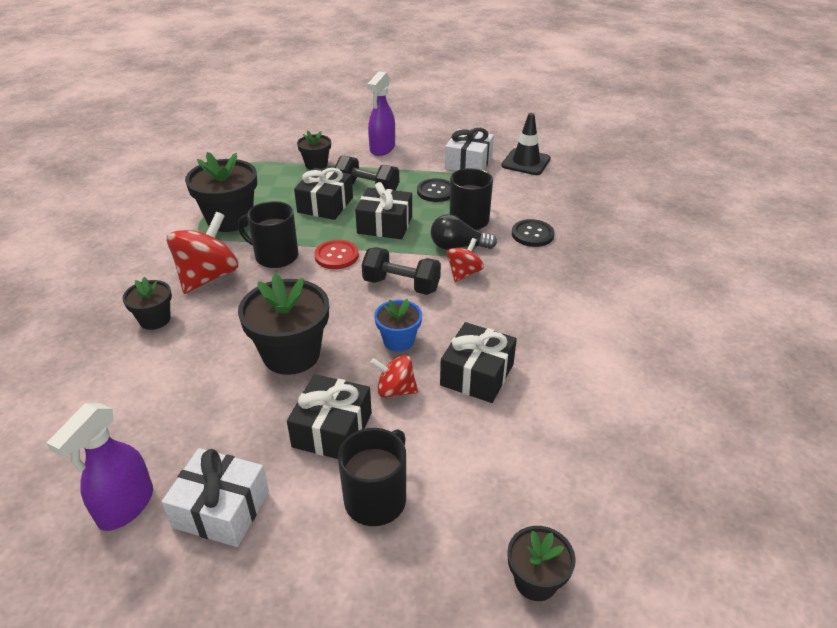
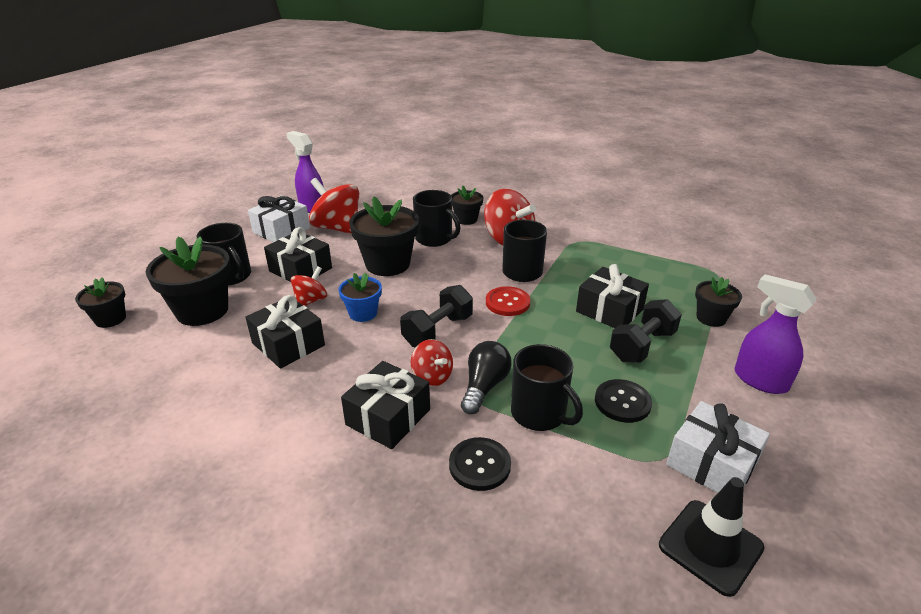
camera: 110 degrees right, 5 degrees down
black flower pot [185,152,257,232] -> black flower pot moved to [146,236,231,326]
black gift [355,182,412,239] -> black gift moved to [341,361,430,449]
none -> red spinning top [309,178,359,234]
none -> black mug [413,190,461,247]

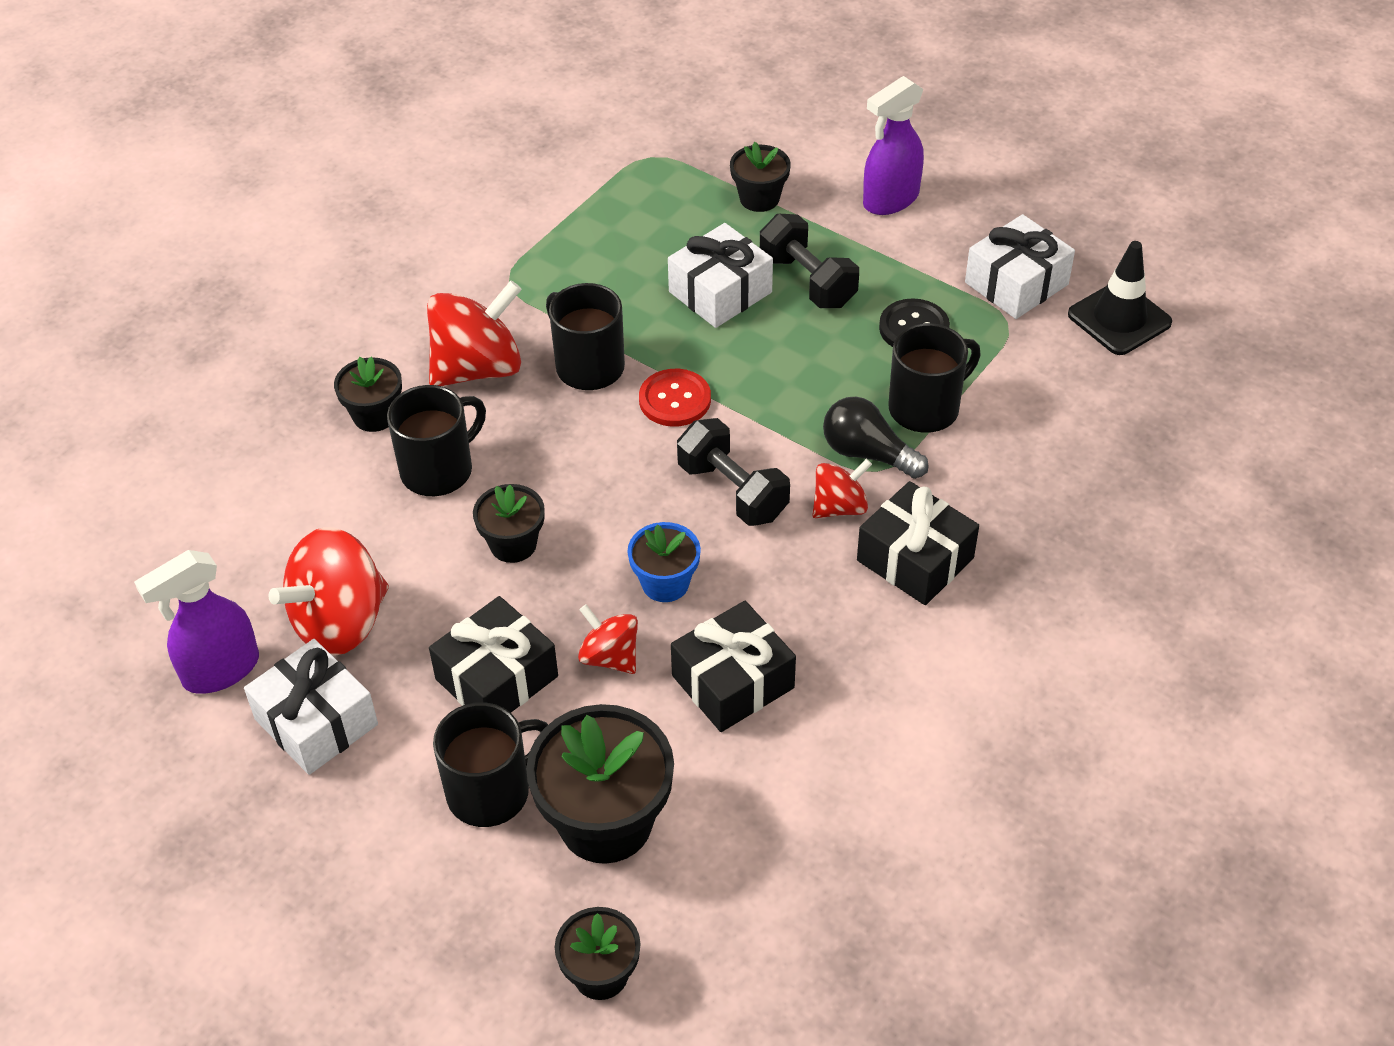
camera: 80 degrees left, 15 degrees up
black flower pot [349,196,419,276] -> black flower pot [473,484,545,563], size x0.56
black button [449,437,511,491] -> none
black gift [576,264,649,328] -> white gift [668,223,773,328]

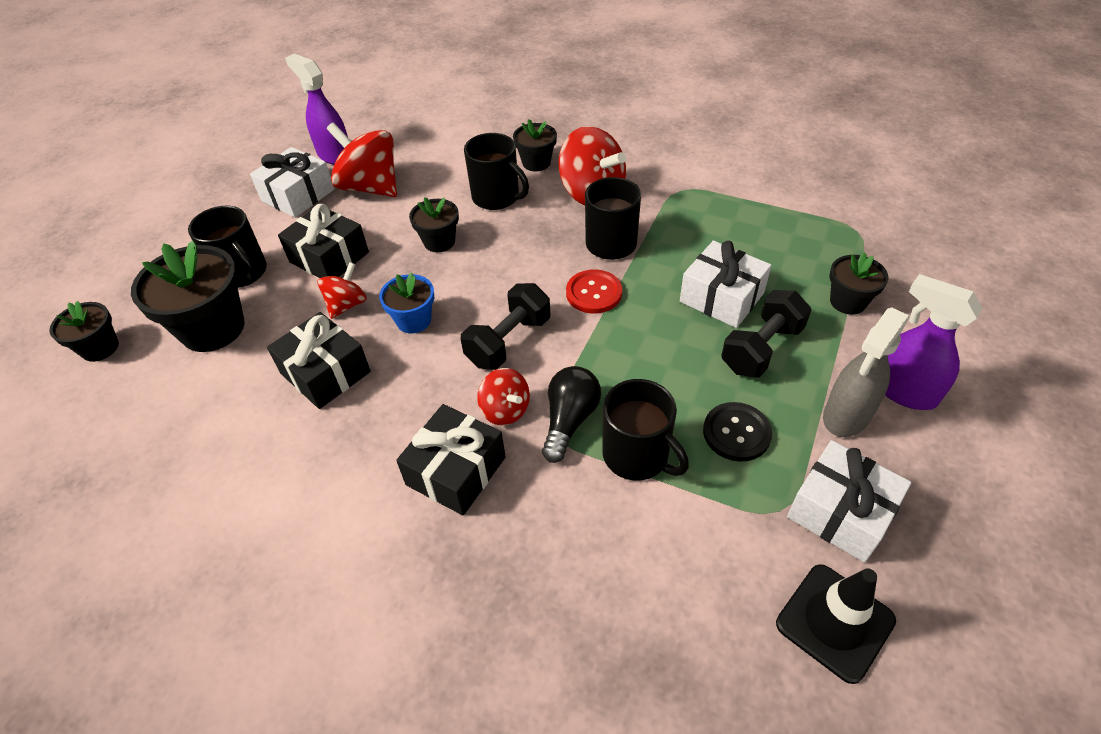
camera: 80 degrees right, 0 degrees up
none -> grey spray bottle [823,307,910,437]

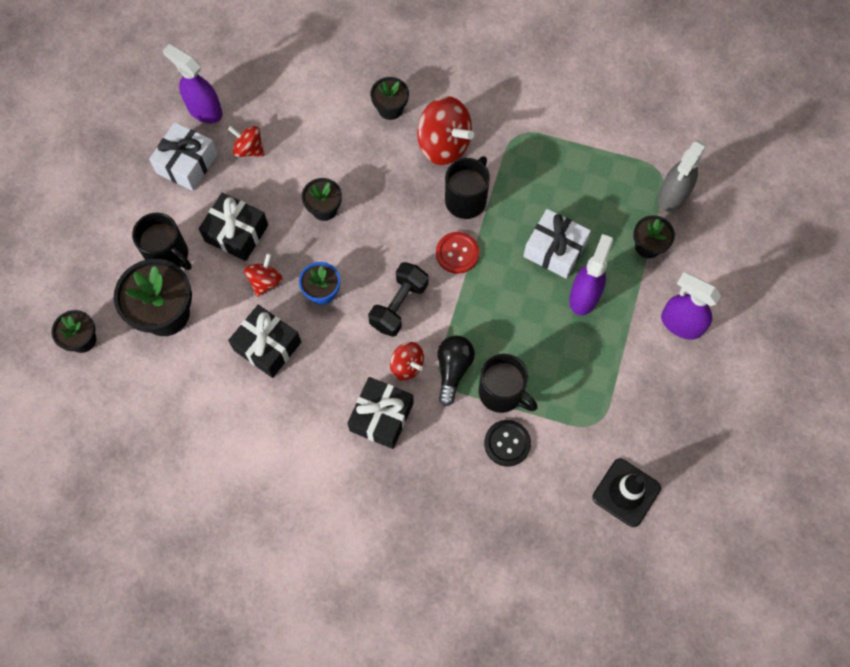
camera: 10 degrees left, 20 degrees up
red spinning top [327,122,397,197] -> red spinning top [228,126,264,157], size x0.56
black mug [464,133,529,210] -> none
black button [703,402,772,462] -> black button moved to [484,420,531,467]
black dumbbell [721,290,812,378] -> purple spray bottle [569,234,613,315]
white gift [787,440,911,563] -> none
grey spray bottle [823,307,910,437] -> grey spray bottle moved to [658,140,707,212]

